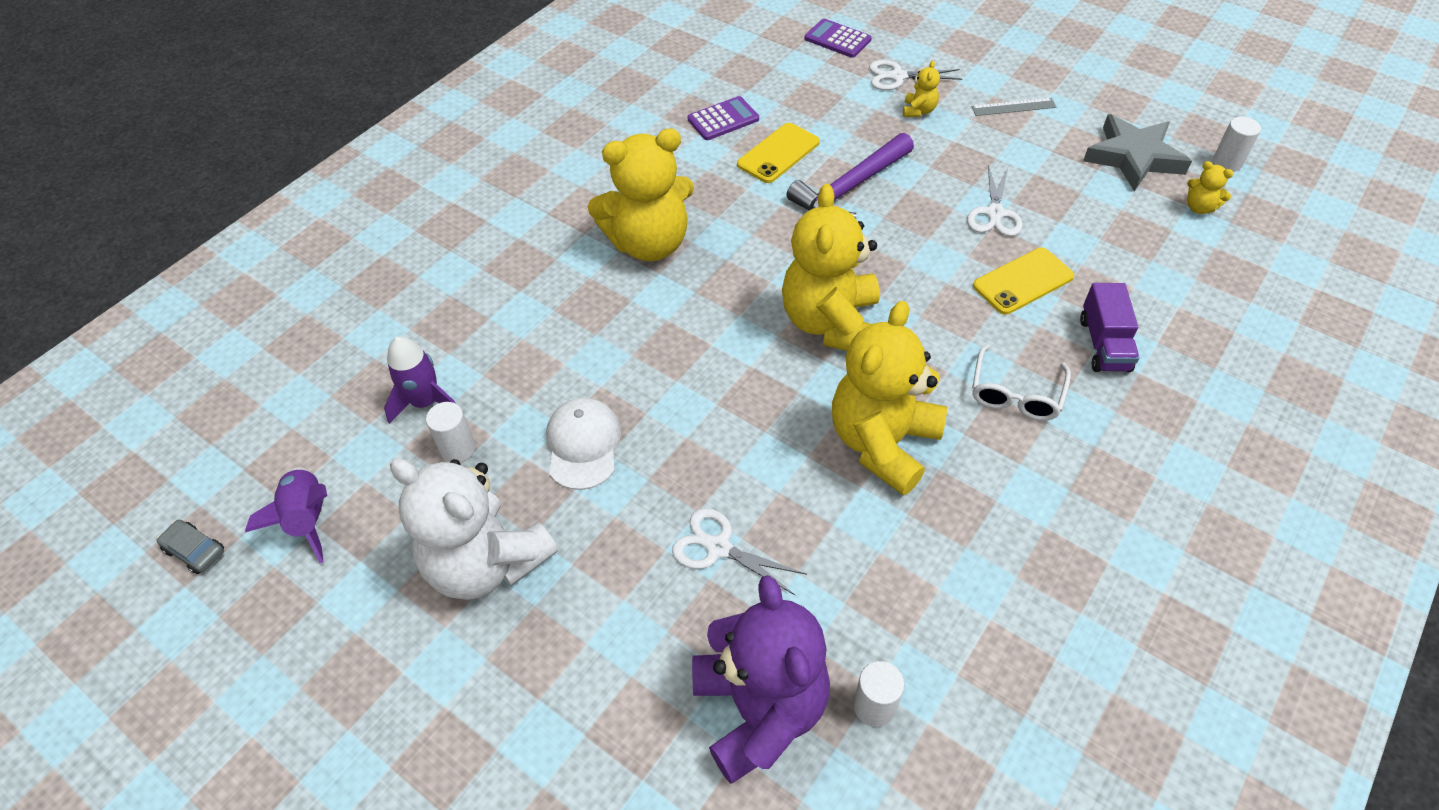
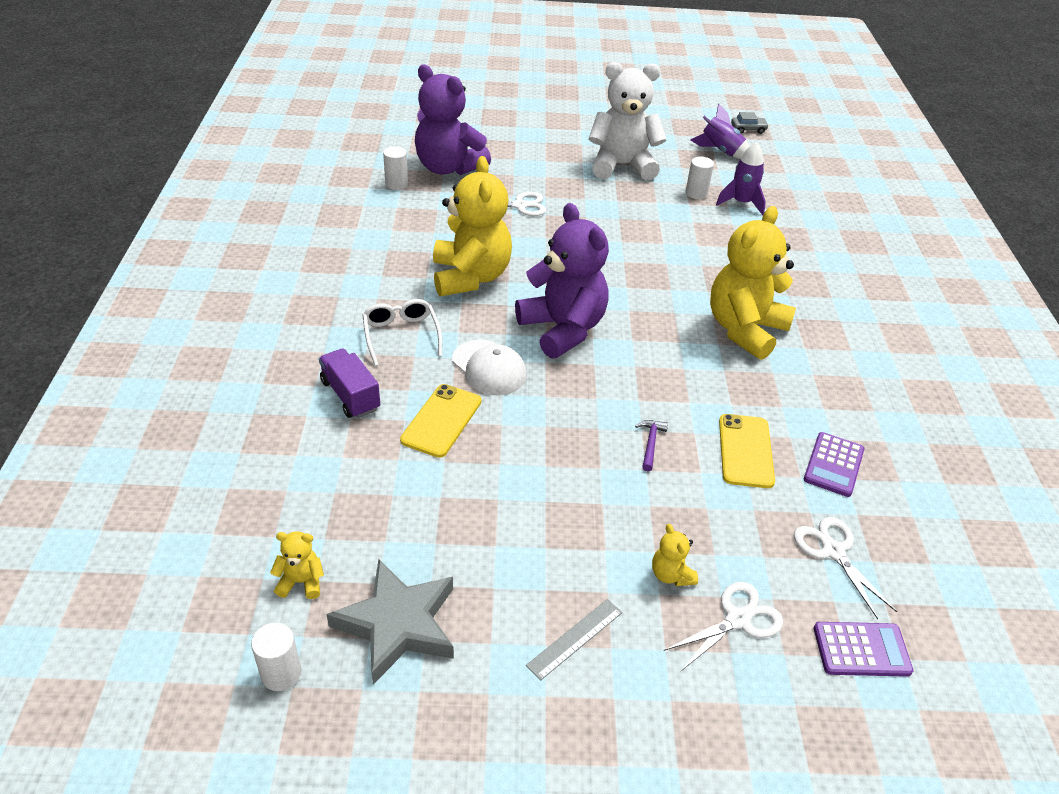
camera: 140 degrees right, 10 degrees down
white cap [546,398,621,490] -> white cap moved to [452,340,527,395]
yellow teddy bear [782,184,880,351] -> purple teddy bear [515,203,609,359]
purple hammer [787,133,914,219] -> purple hammer [635,420,668,471], size x0.42
white scissors [967,165,1023,236] -> white scissors moved to [794,517,897,619]

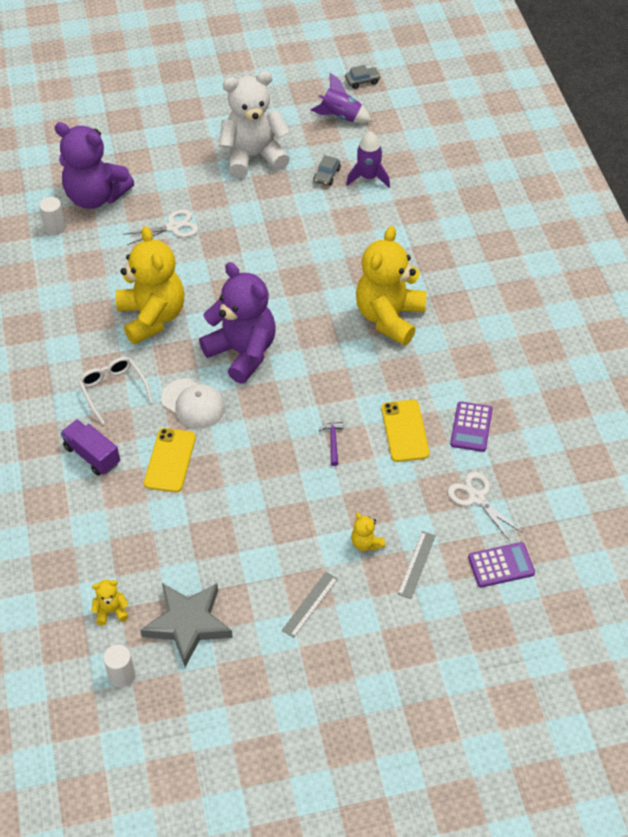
camera: 10 degrees left, 10 degrees up
white scissors [664,582,783,671] -> grey ruler [397,531,436,599]
white cylinder [685,157,714,199] -> grey car [313,155,341,186]

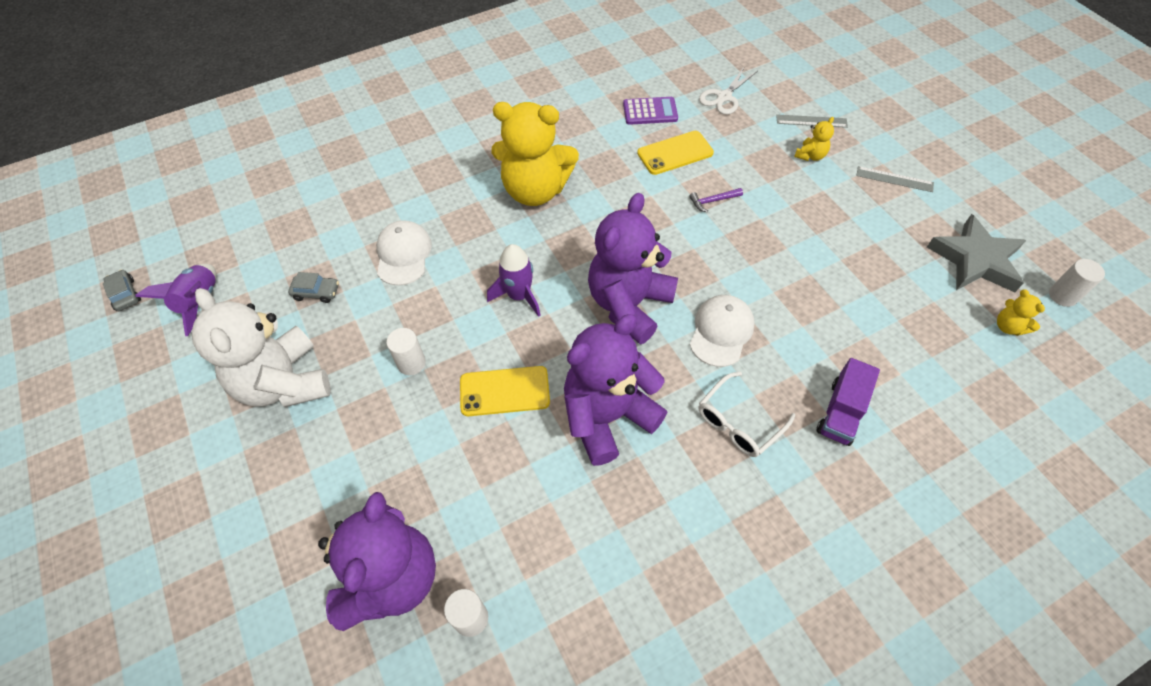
camera: 105 degrees left, 5 degrees up
yellow teddy bear [116,226,184,345] -> purple teddy bear [564,314,667,466]
white scissors [123,209,198,245] -> none
yellow phone [144,428,196,492] -> yellow phone moved to [460,366,550,416]
purple rocket [346,131,390,188] -> purple rocket moved to [487,244,540,317]
purple calculator [468,542,535,587] -> none
none -> white cap [376,220,432,286]
none -> white cylinder [386,328,426,375]

